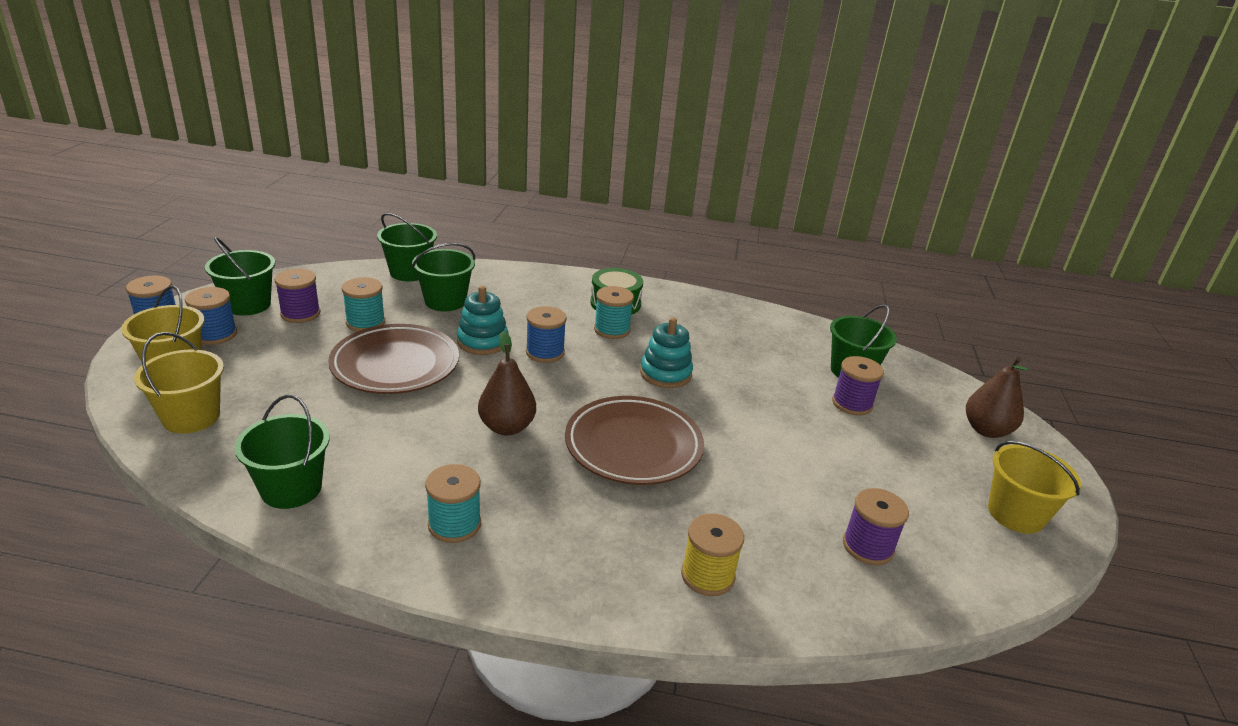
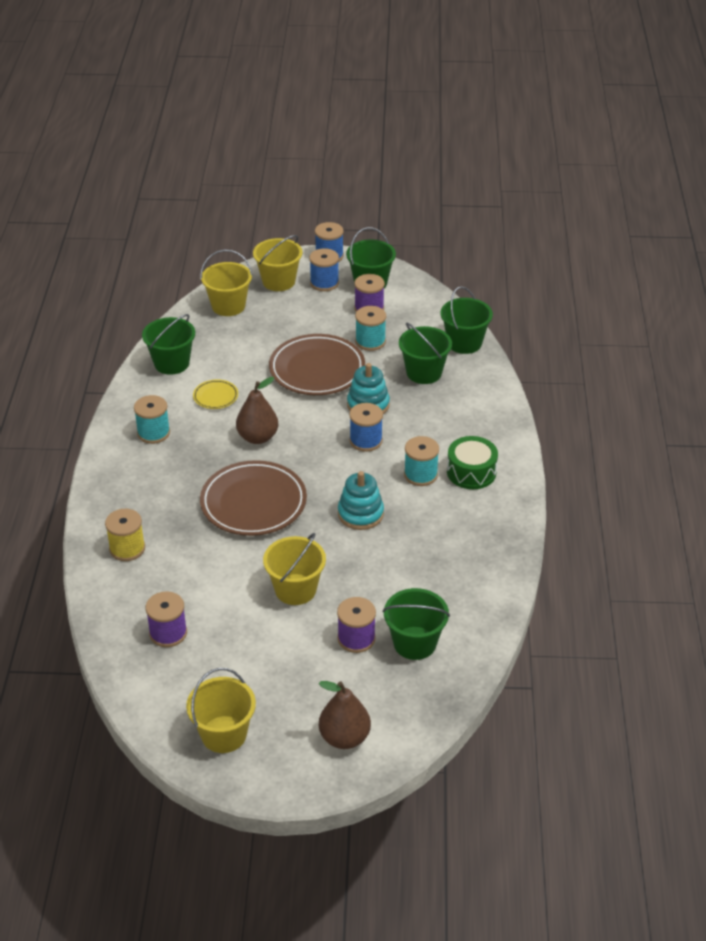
camera: 85 degrees right, 10 degrees up
none -> yellow plate [193,379,238,409]
none -> yellow bucket [263,533,326,605]

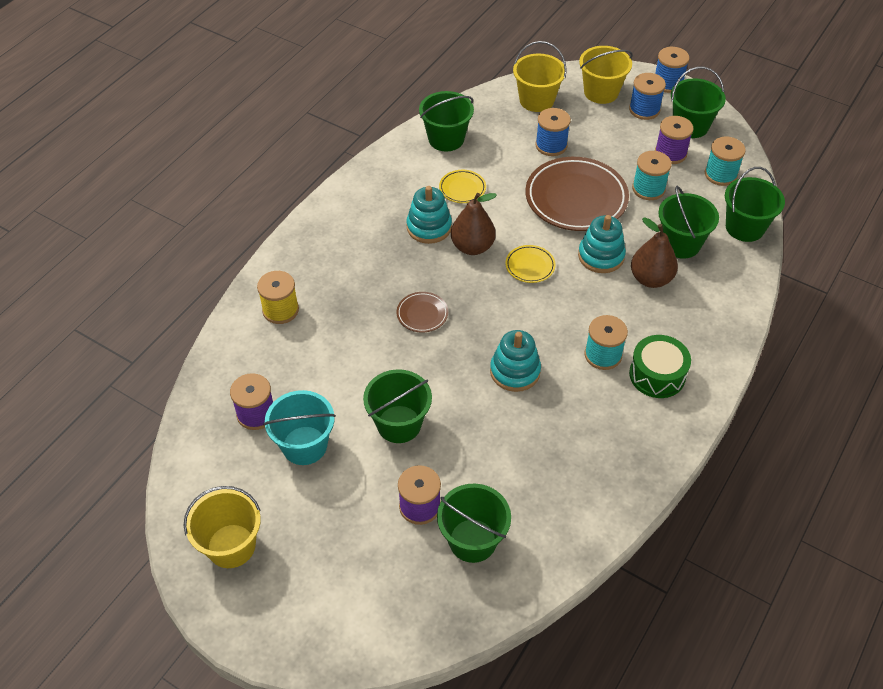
camera: 30 degrees right, 10 degrees up
turquoise spool [134,395,170,444] -> turquoise spool moved to [705,137,746,186]
brown plate [200,460,307,536] -> brown plate [397,292,448,333], size x0.46
yellow bucket [263,533,326,605] -> green bucket [363,369,432,443]
brown pear [319,681,371,749] -> brown pear moved to [631,217,678,288]
blue spool [349,403,383,452] -> blue spool moved to [535,108,571,156]
none -> turquoise bucket [264,390,336,465]
none -> turquoise stacking toy [406,186,452,244]
none -> yellow plate [505,245,556,283]

